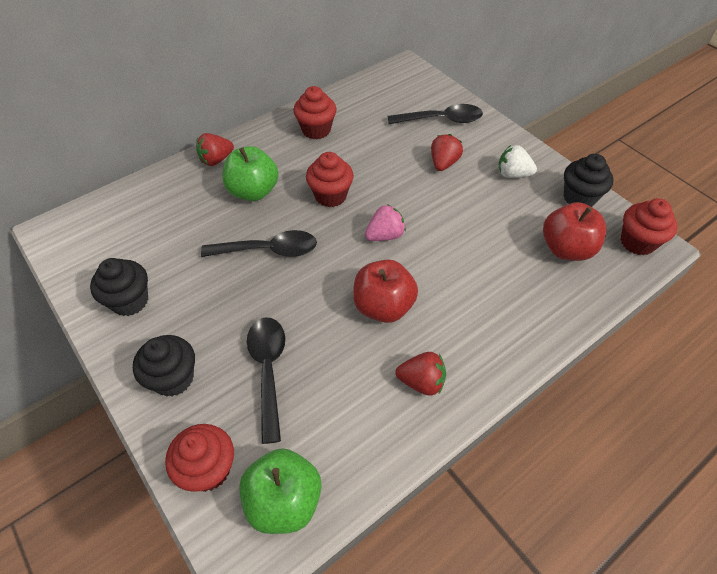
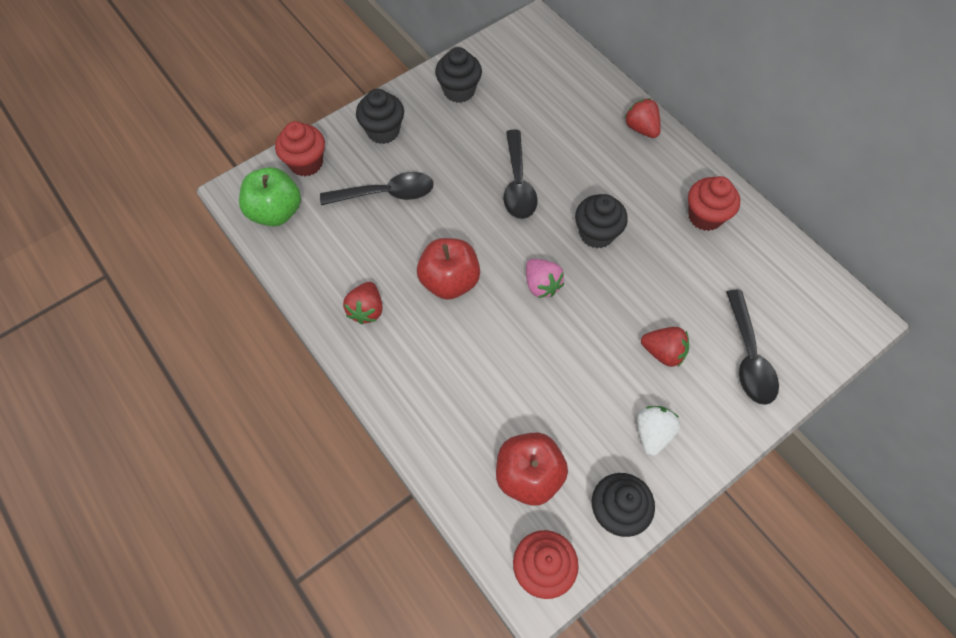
camera: 90 degrees right, 10 degrees up
green apple [222,146,279,201] -> none
red cupcake [306,152,354,207] -> black cupcake [575,194,628,248]

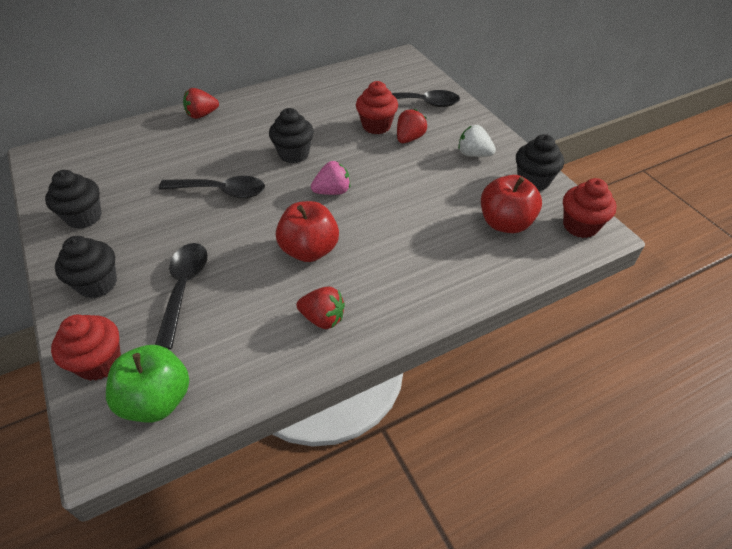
camera: 80 degrees left, 15 degrees down
red cupcake [688,176,740,231] -> red cupcake moved to [356,81,398,134]

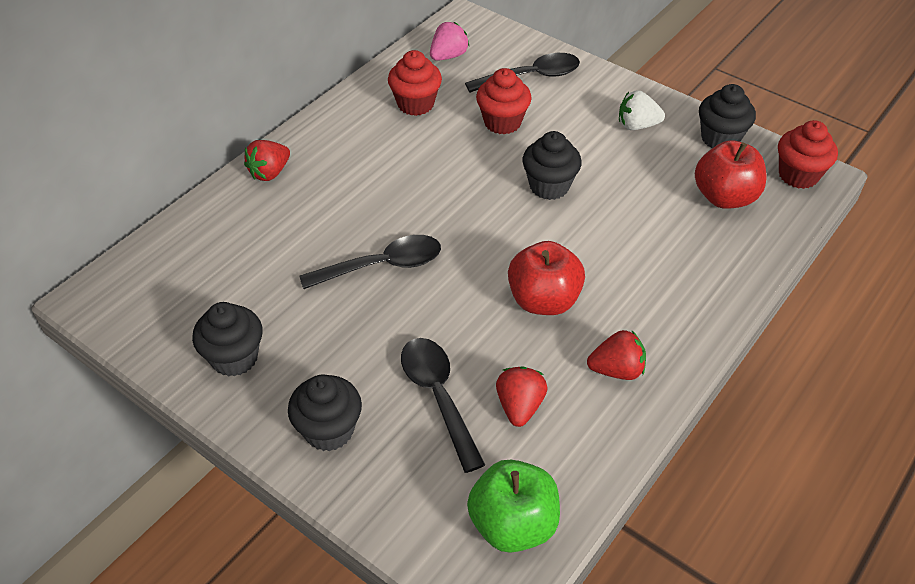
camera: 25 degrees left, 0 degrees up
red cupcake [51,314,121,381] -> red cupcake moved to [388,50,442,116]
black cupcake [269,108,314,163] -> black cupcake moved to [522,131,582,200]
pink strawberry [311,161,350,195] -> pink strawberry moved to [430,22,469,61]
red strawberry [397,109,427,143] -> red strawberry moved to [496,367,548,427]

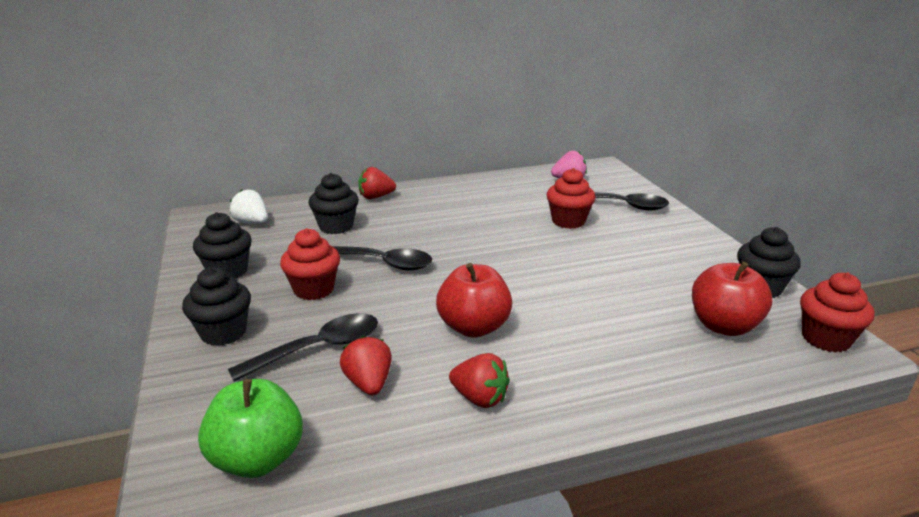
camera: 35 degrees right, 20 degrees down
red cupcake [388,50,442,116] -> red cupcake moved to [280,228,340,300]
black spoon [401,338,485,473] -> black spoon turned 45 degrees clockwise [228,313,378,382]
red strawberry [496,367,548,427] -> red strawberry turned 60 degrees counterclockwise [340,336,392,395]
black cupcake [522,131,582,200] -> black cupcake moved to [309,173,359,234]
white strawberry [619,90,665,130] -> white strawberry moved to [230,189,268,224]

